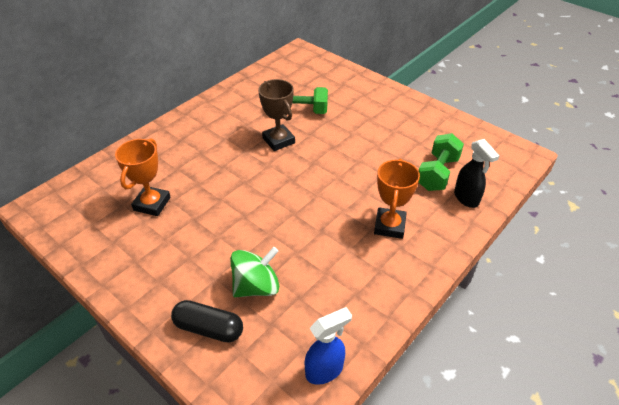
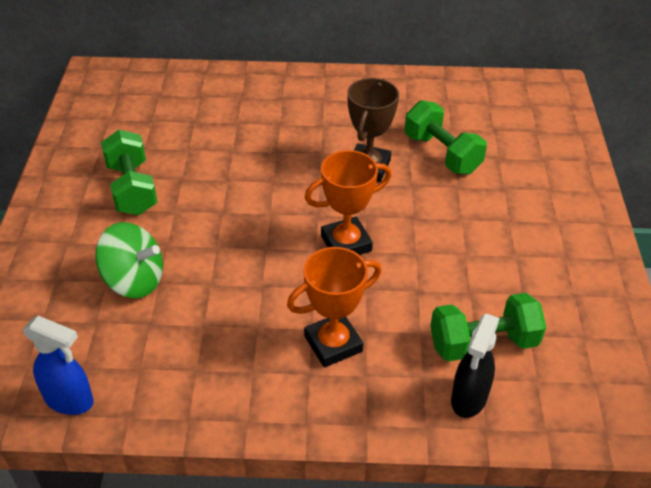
camera: 50 degrees right, 0 degrees up
orange trophy [115,138,171,216] -> orange trophy moved to [305,150,392,255]
black capsule [171,300,243,343] -> none
none -> green dumbbell [101,130,157,215]

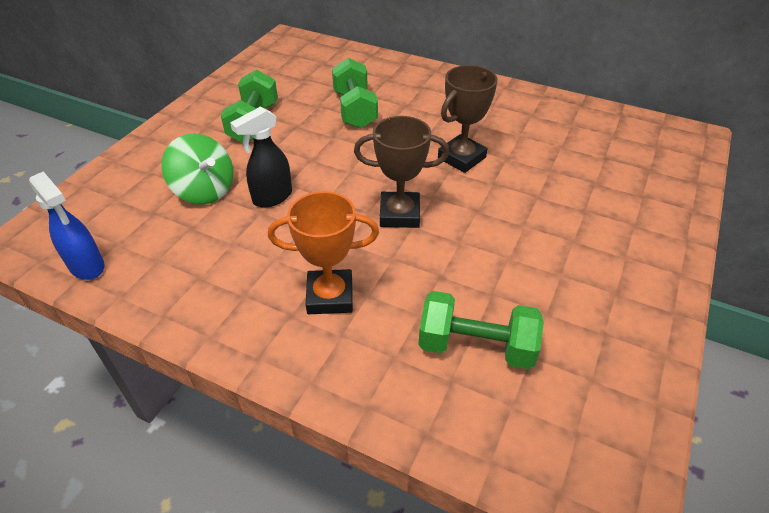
camera: 25 degrees right, 0 degrees up
orange trophy [305,150,392,255] -> brown trophy [354,116,449,228]
green dumbbell [405,100,487,174] -> green dumbbell moved to [332,58,378,129]
black spray bottle [451,314,500,418] -> black spray bottle moved to [230,107,292,208]

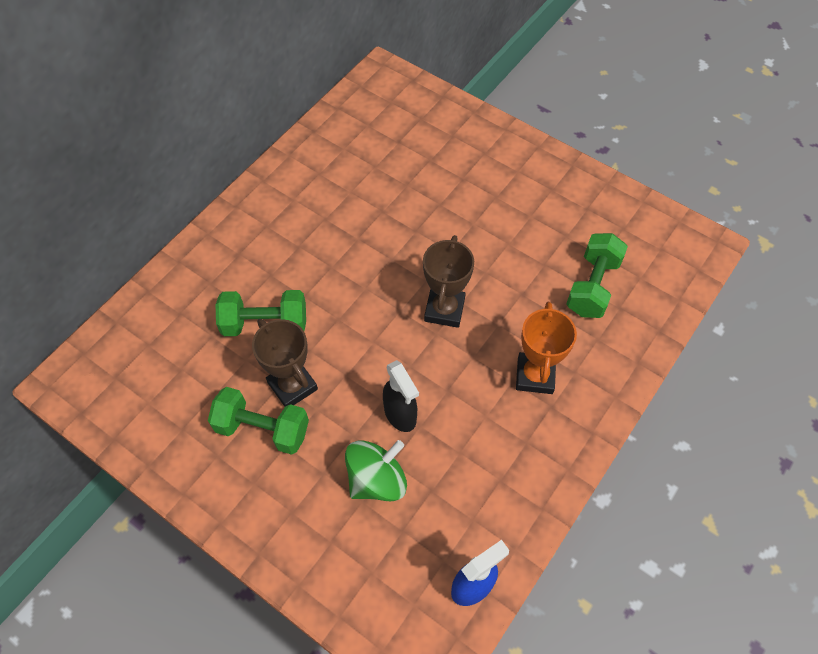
camera: 80 degrees left, 15 degrees up
brown trophy [438,65,498,173] -> brown trophy moved to [252,319,318,407]

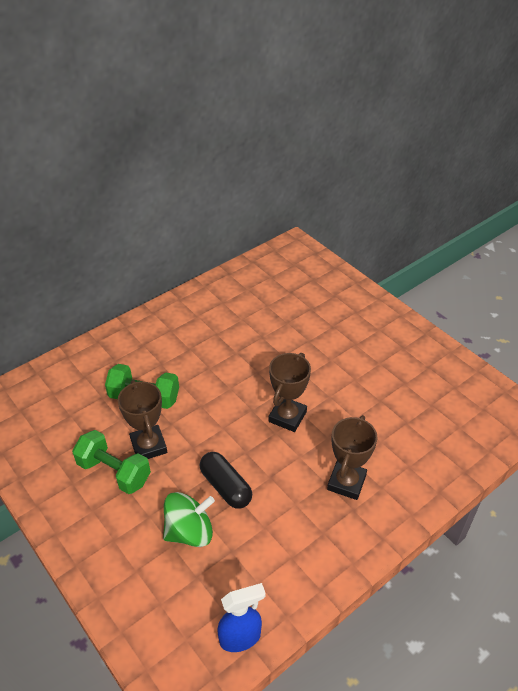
camera: 15 degrees right, 15 degrees down
black spray bottle [383,360,419,432] -> black capsule [199,452,252,509]
orange trophy [516,302,577,394] -> brown trophy [327,415,378,500]
green dumbbell [566,233,628,318] -> none

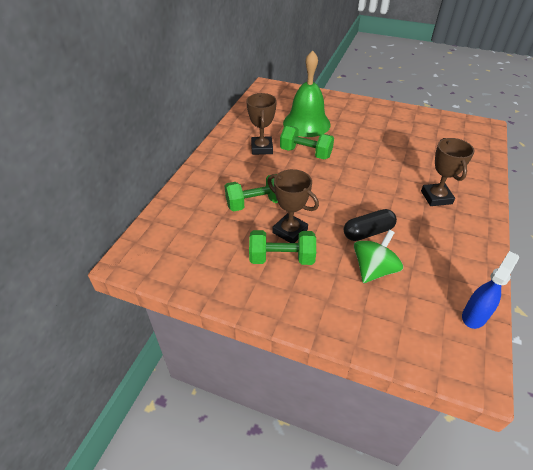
camera: 30 degrees left, 0 degrees up
black capsule [199,452,252,509] -> black capsule turned 45 degrees counterclockwise [344,209,397,241]
brown trophy [269,353,311,432] -> brown trophy moved to [246,93,277,155]
none -> green dumbbell [280,126,334,159]
none -> green bell [283,50,331,137]

